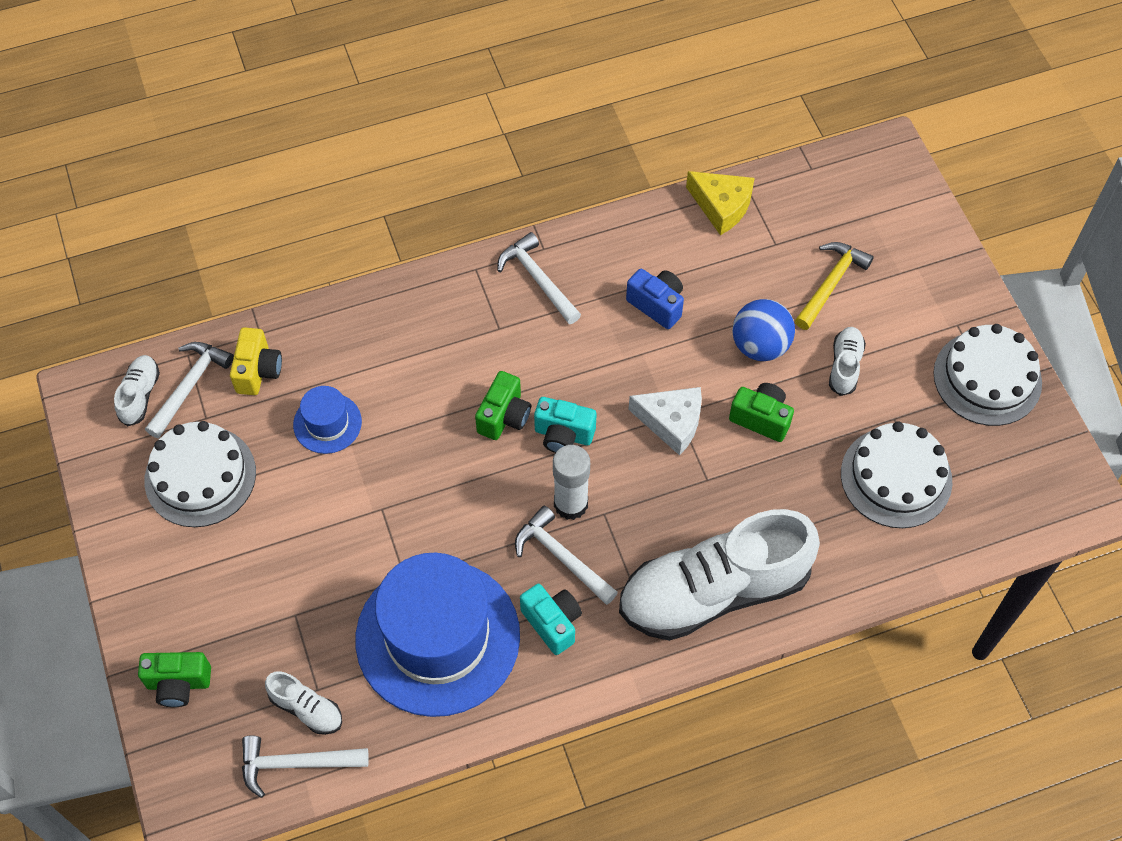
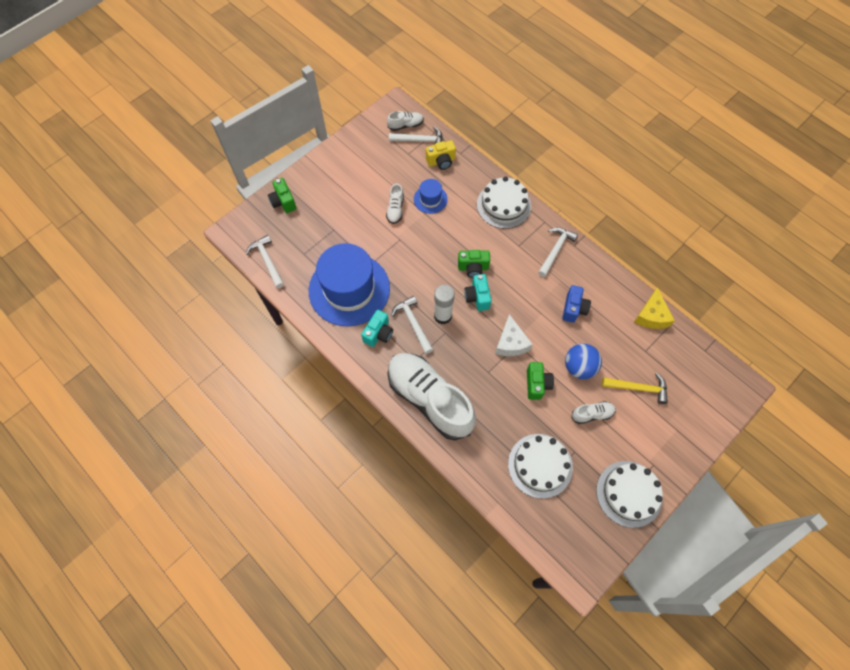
camera: 65 degrees right, 5 degrees up
white cake [144,421,256,527] -> white cake moved to [477,176,531,229]
white shoe [265,671,342,735] -> white shoe moved to [386,184,404,224]
white hammer [515,506,618,605] -> white hammer turned 45 degrees counterclockwise [391,296,433,354]

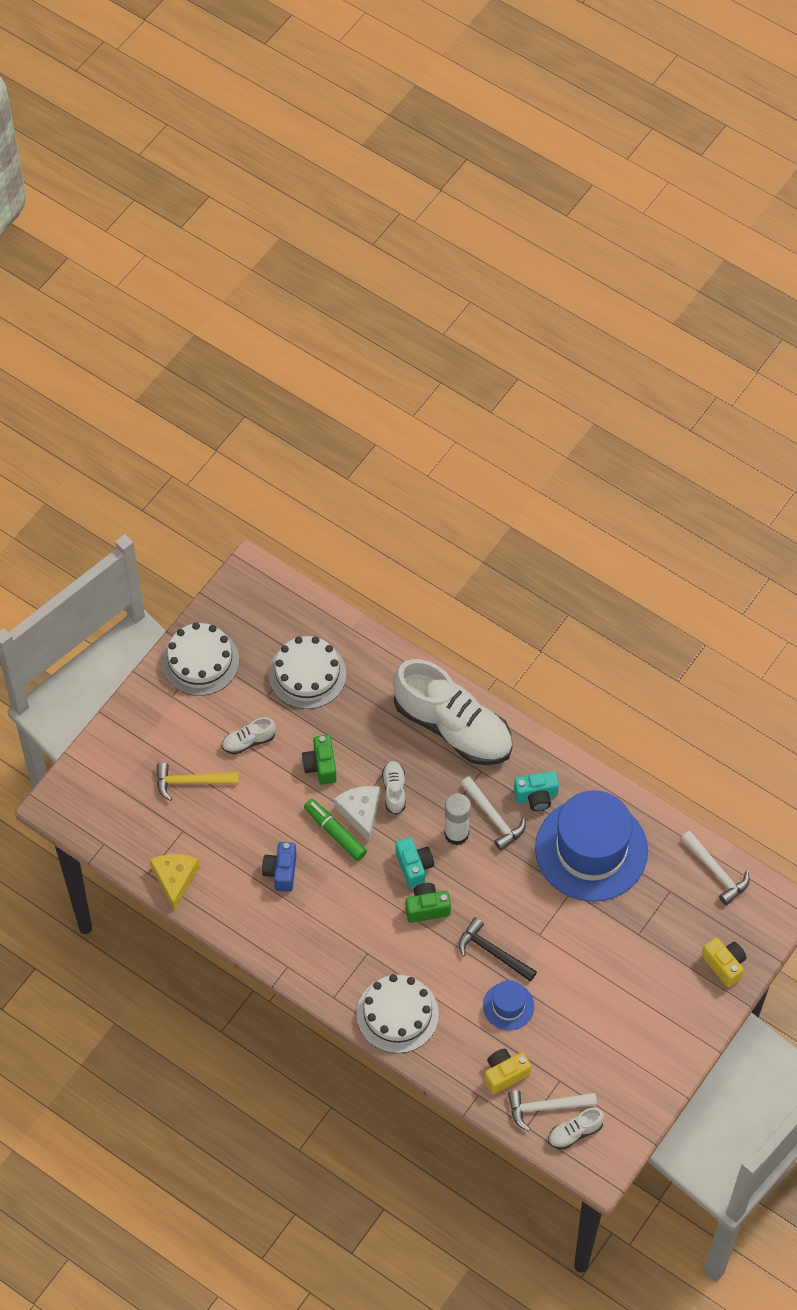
camera: 170 degrees right, 5 degrees down
green camera [268,178,296,213] -> yellow camera [702,938,746,987]
turquoise camera [361,310,393,347] -> turquoise camera turned 120 degrees counterclockwise [514,771,559,811]
white shoe [386,184,404,224] -> white shoe moved to [382,761,406,815]
white hammer [538,227,578,277] -> none
blue ball [565,344,602,379] -> none
none -> green marker [304,799,367,861]
none -> black hammer [458,917,537,982]

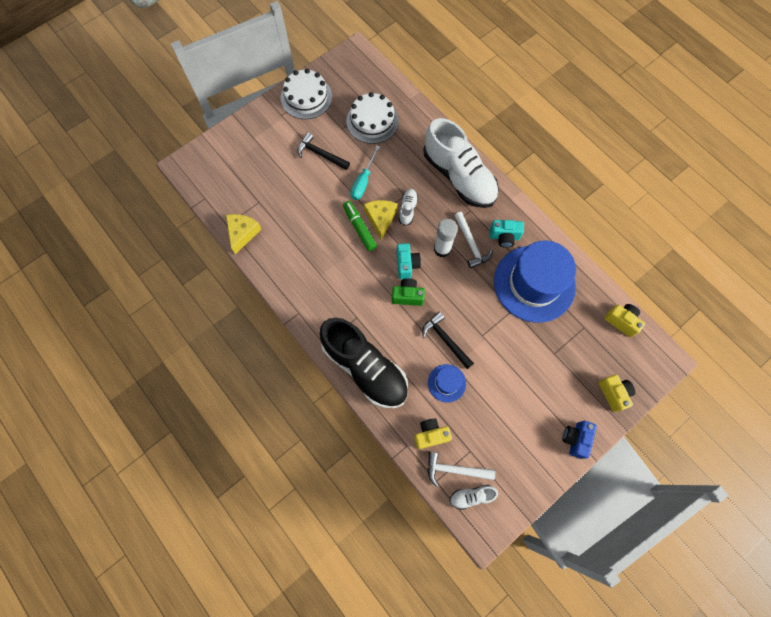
camera: 15 degrees right, 10 degrees up
yellow hammer [157,763,239,801] -> none
white shoe [222,717,276,755] -> black hammer [297,132,350,170]
blue camera [262,842,297,892] -> blue camera moved to [563,421,597,459]
green camera [302,735,336,785] -> turquoise screwdriver [350,145,380,200]
white cheese [334,786,380,842] -> yellow cheese [364,200,397,240]
white cake [357,974,439,1053] -> black shoe [320,317,408,408]
white hammer [681,831,750,905] -> yellow camera [604,304,645,337]

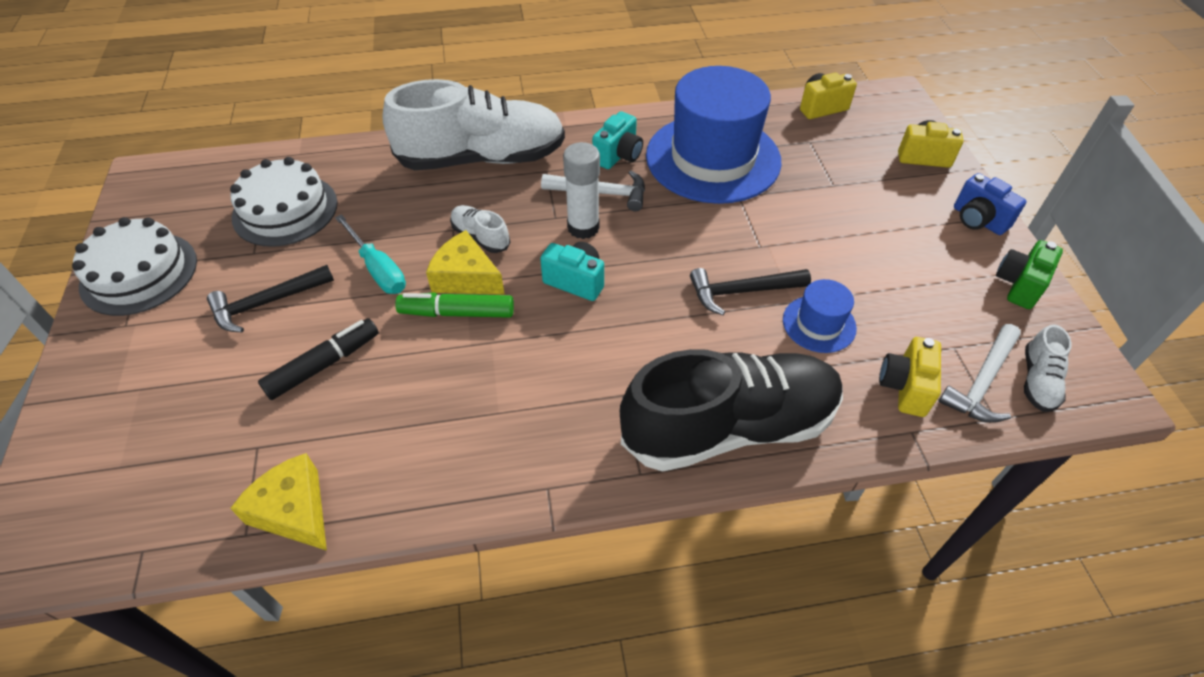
camera: 60 degrees left, 20 degrees down
green camera [392,278,425,306] -> green camera moved to [996,240,1063,309]
none -> black marker [258,318,379,400]

